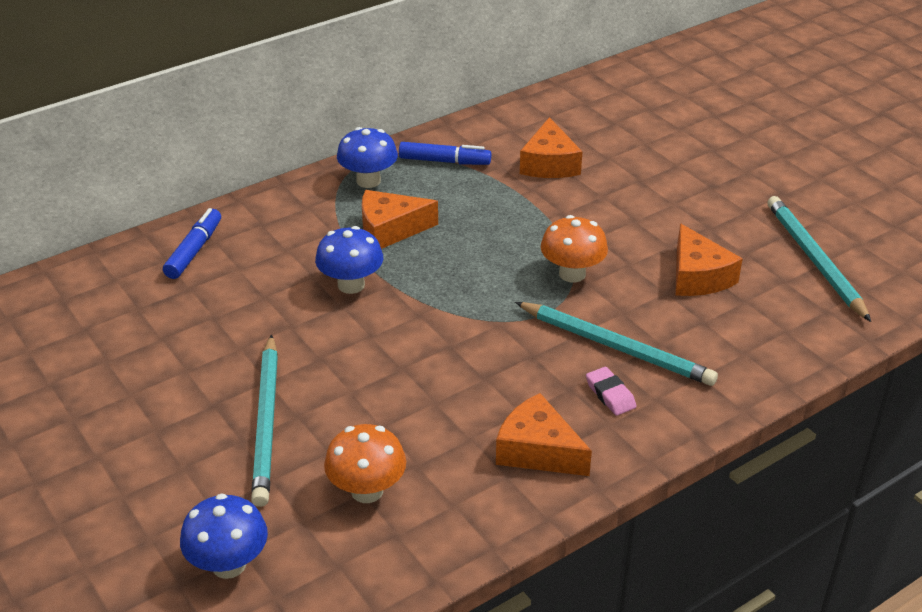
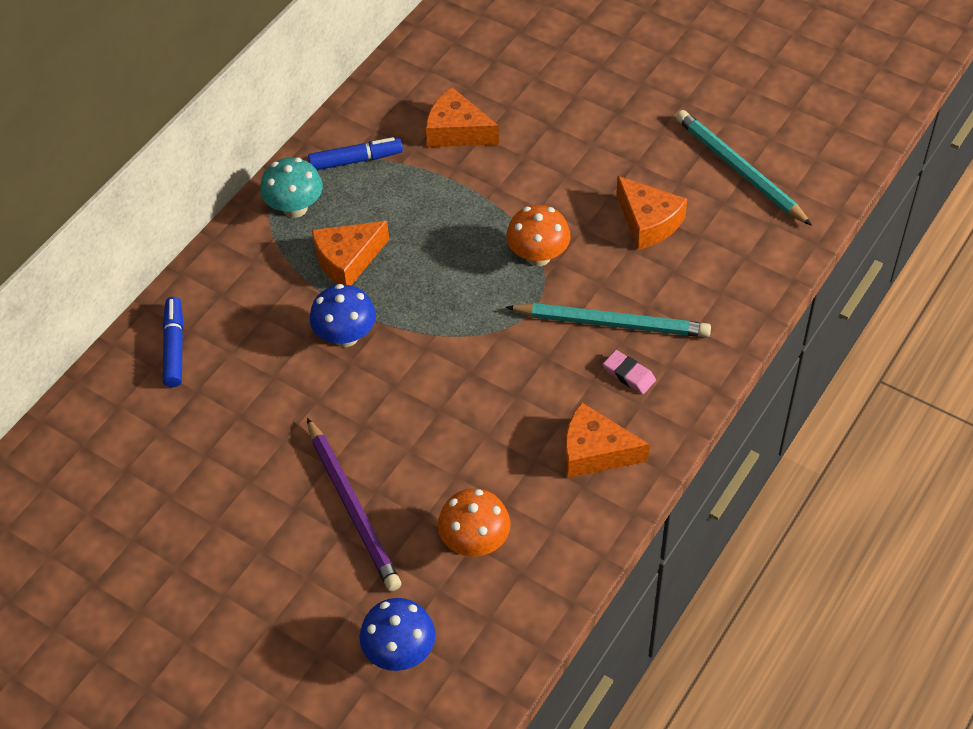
camera: 20 degrees left, 15 degrees up
turquoise pencil [251,334,278,507] -> purple pencil [307,418,401,591]
blue mushroom [337,127,398,188] -> turquoise mushroom [260,158,323,218]
orange cheese [520,117,582,178] -> orange cheese turned 135 degrees clockwise [426,87,499,147]

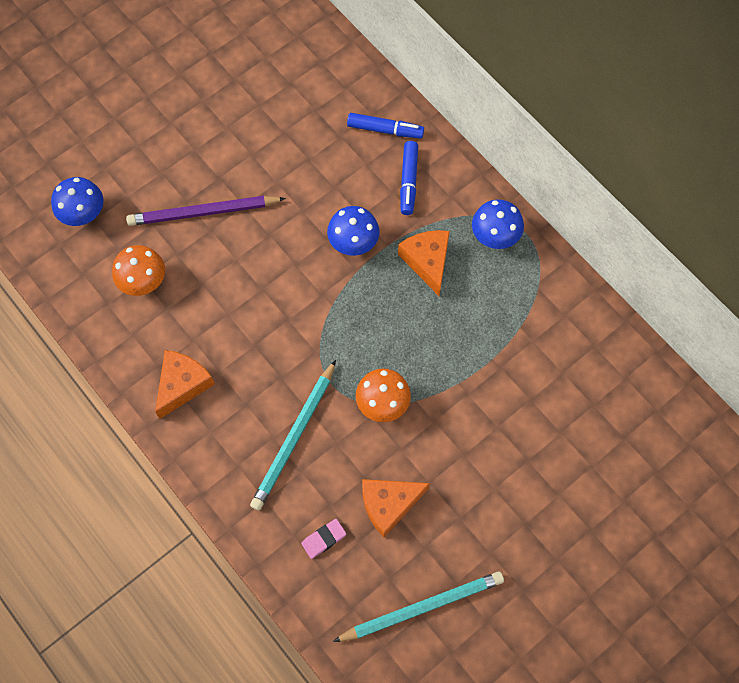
camera: 105 degrees right, 15 degrees up
turquoise mushroom [260,158,323,218] -> blue mushroom [472,199,524,249]
blue marker [308,137,403,170] -> blue marker moved to [400,141,418,215]
orange cheese [426,87,499,147] -> none
pink eraser [603,350,656,394] -> pink eraser moved to [301,519,346,559]

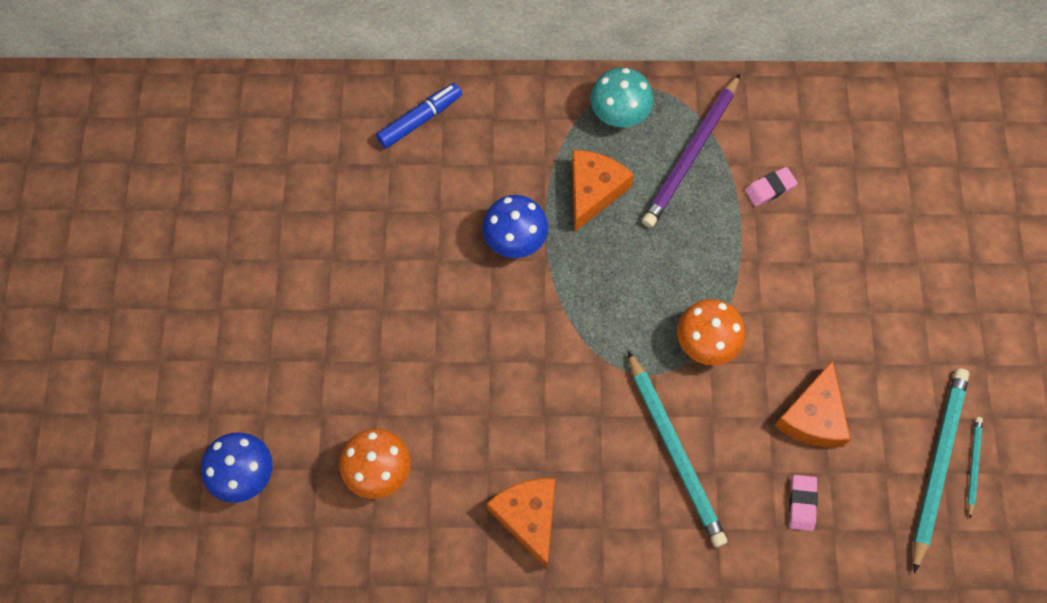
camera: 50 degrees left, 0 degrees up
purple pencil [126,196,286,226] -> purple pencil moved to [642,74,740,228]
orange cheese [398,230,450,296] -> orange cheese turned 90 degrees clockwise [572,150,634,232]
blue marker [400,141,418,215] -> none
blue mushroom [472,199,524,249] -> turquoise mushroom [590,68,654,127]
none -> pink eraser [745,167,798,207]
none -> turquoise pencil [967,417,983,519]

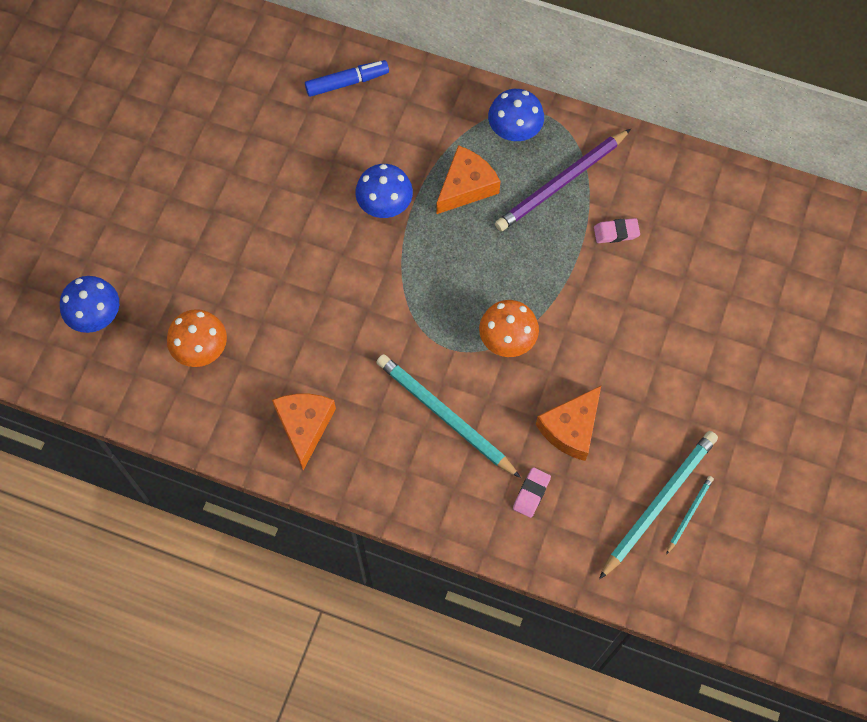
camera: 20 degrees right, 0 degrees up
turquoise mushroom [590,68,654,127] -> blue mushroom [488,89,544,141]
turquoise pencil [628,351,727,548] -> turquoise pencil turned 135 degrees clockwise [376,354,521,478]

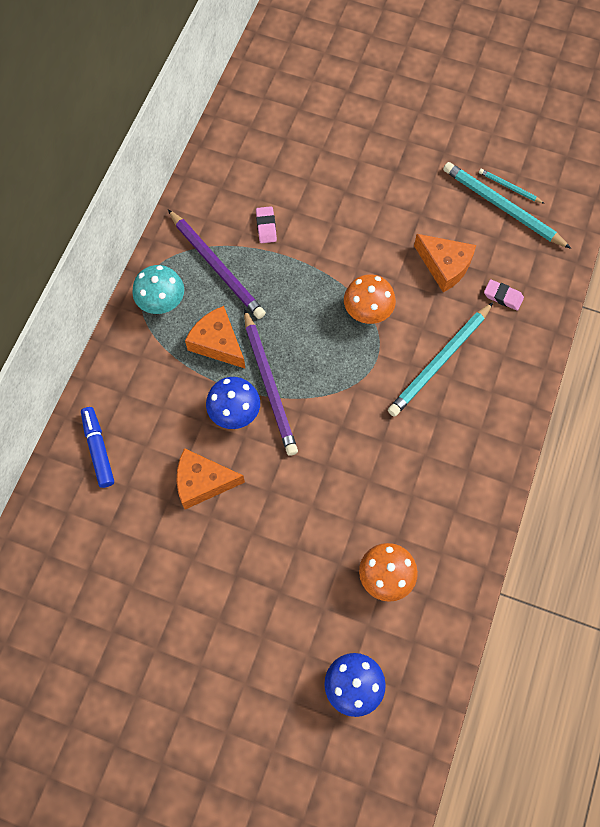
camera: 90 degrees left, 0 degrees up
orange cheese [272,394,336,470] -> orange cheese moved to [177,448,245,509]
blue mushroom [488,89,544,141] -> turquoise mushroom [132,265,184,314]
none -> purple pencil [244,309,298,456]

